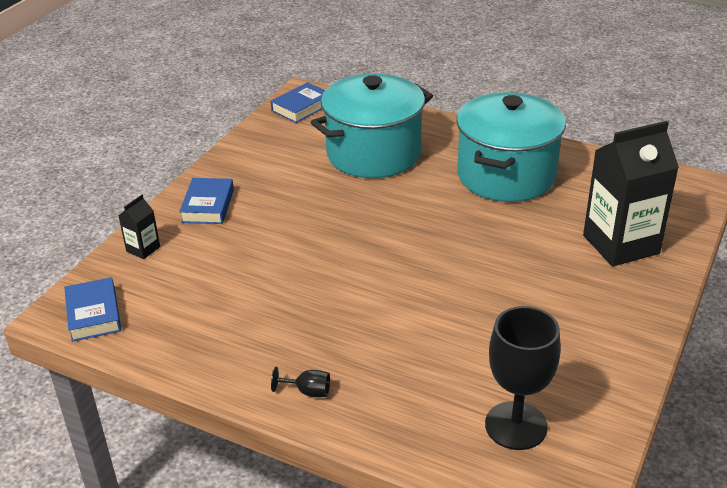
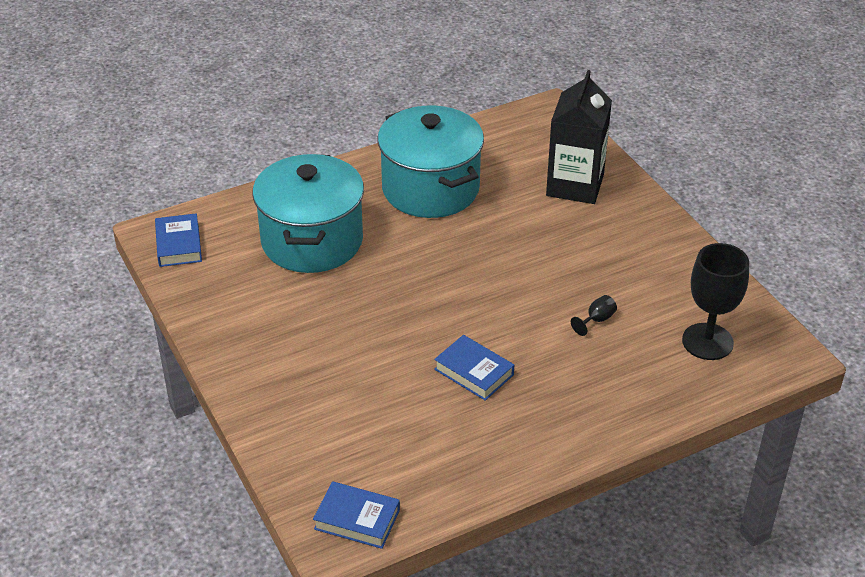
camera: 55 degrees left, 5 degrees up
black carton [118,195,160,259] -> none
blue book [179,178,234,224] -> blue book moved to [434,335,514,401]
black goblet [271,367,330,397] -> black goblet moved to [571,295,617,336]

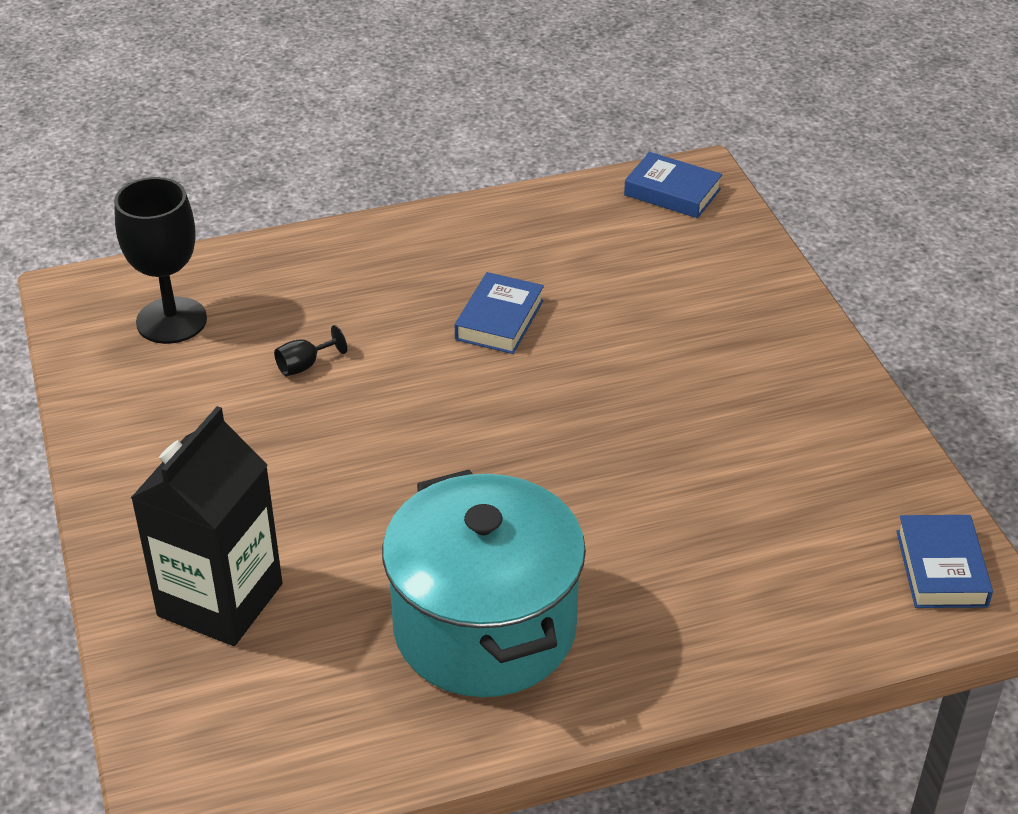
camera: 170 degrees left, 0 degrees up
turquoise pot [252,154,364,273] -> none
blue book [434,335,514,401] -> blue book turned 60 degrees clockwise [455,272,544,354]

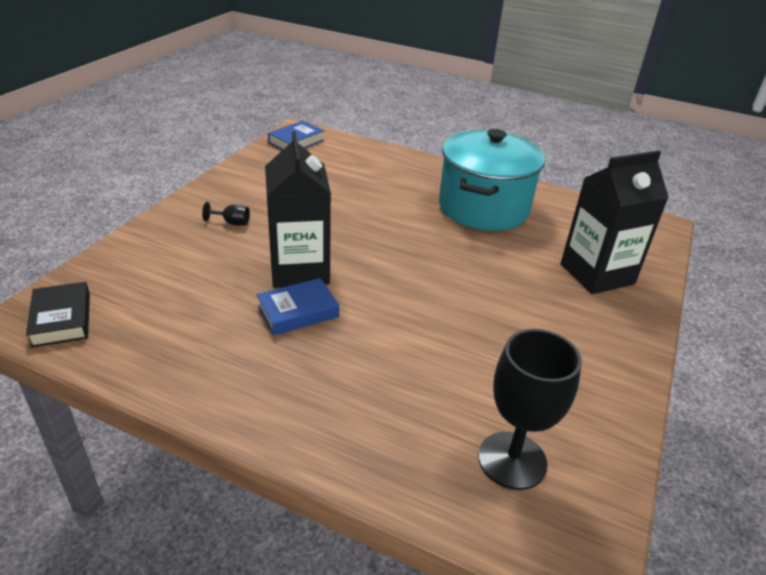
camera: 140 degrees left, 5 degrees down
black goblet [274,325,347,376] -> black goblet moved to [202,202,250,226]
blue book [624,152,722,218] -> black book [26,282,90,348]
none -> black carton [265,131,331,288]

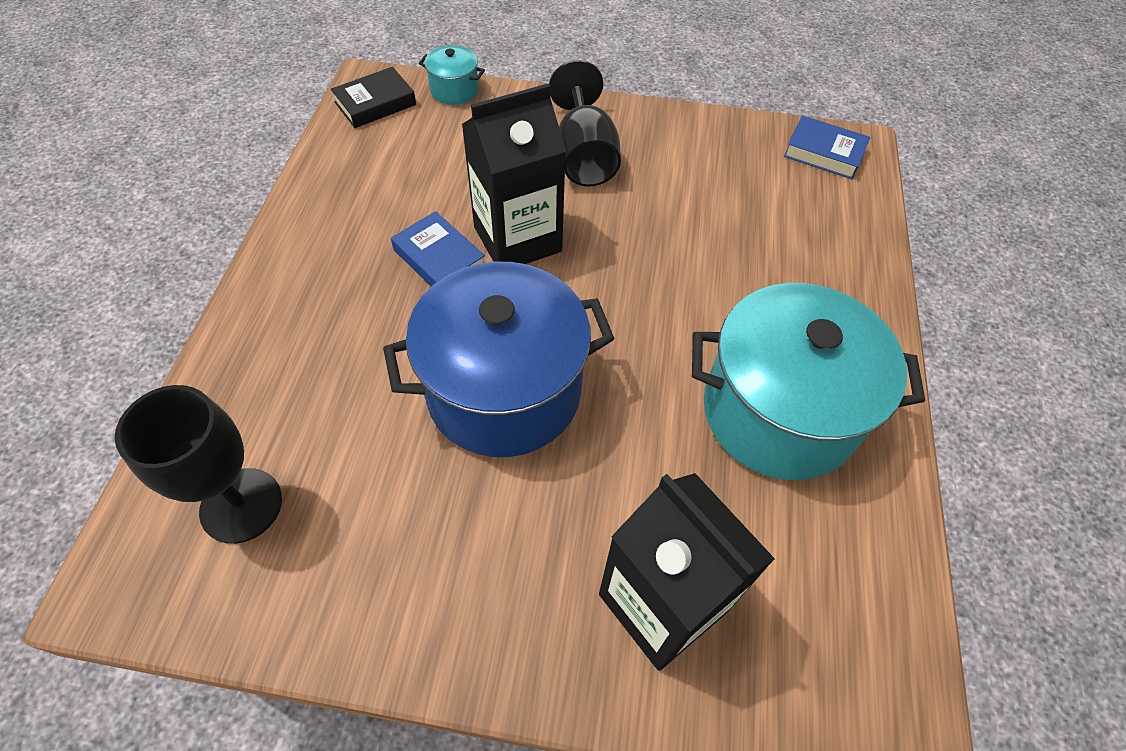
camera: 75 degrees right, 20 degrees up
black goblet [202,202,250,226] -> black goblet [549,60,621,187], size x2.35
none -> blue pot [383,261,615,457]
none -> turquoise pot [419,45,485,105]

